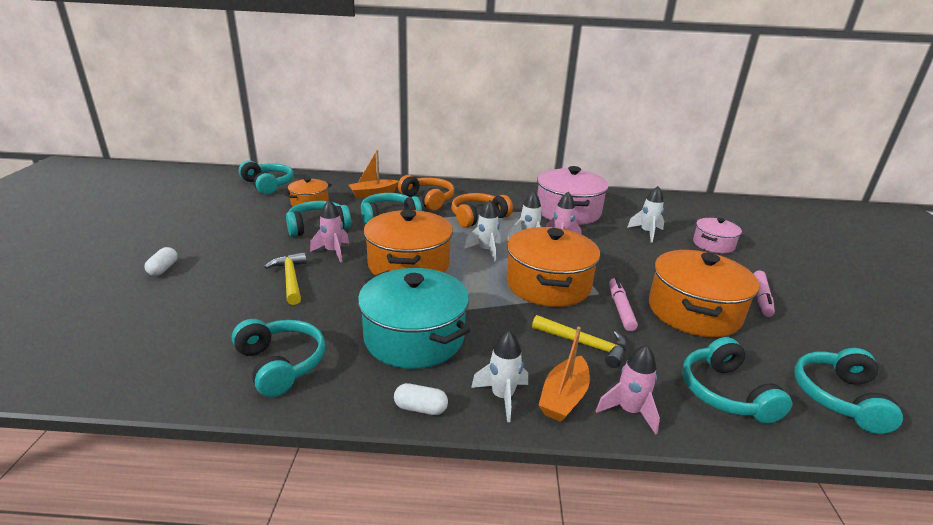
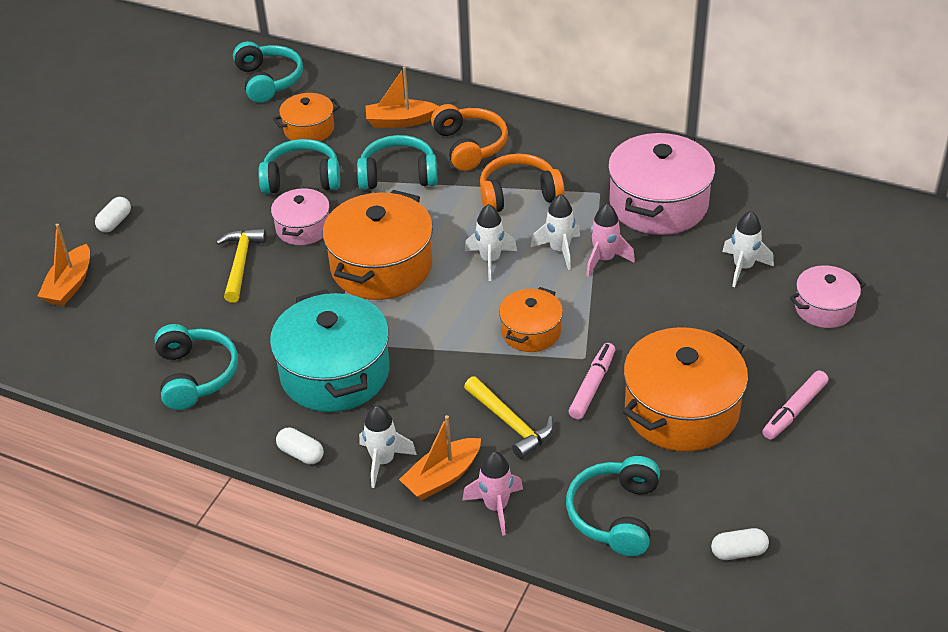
camera: 25 degrees right, 15 degrees up
pink rocket [310,200,349,263] -> pink pot [271,187,330,245]
orange pot [507,227,600,307] -> orange pot [499,287,563,352], size x0.55
turquoise headphones [794,348,903,434] -> white capsule [711,528,769,560]
none -> orange boat [37,224,90,306]

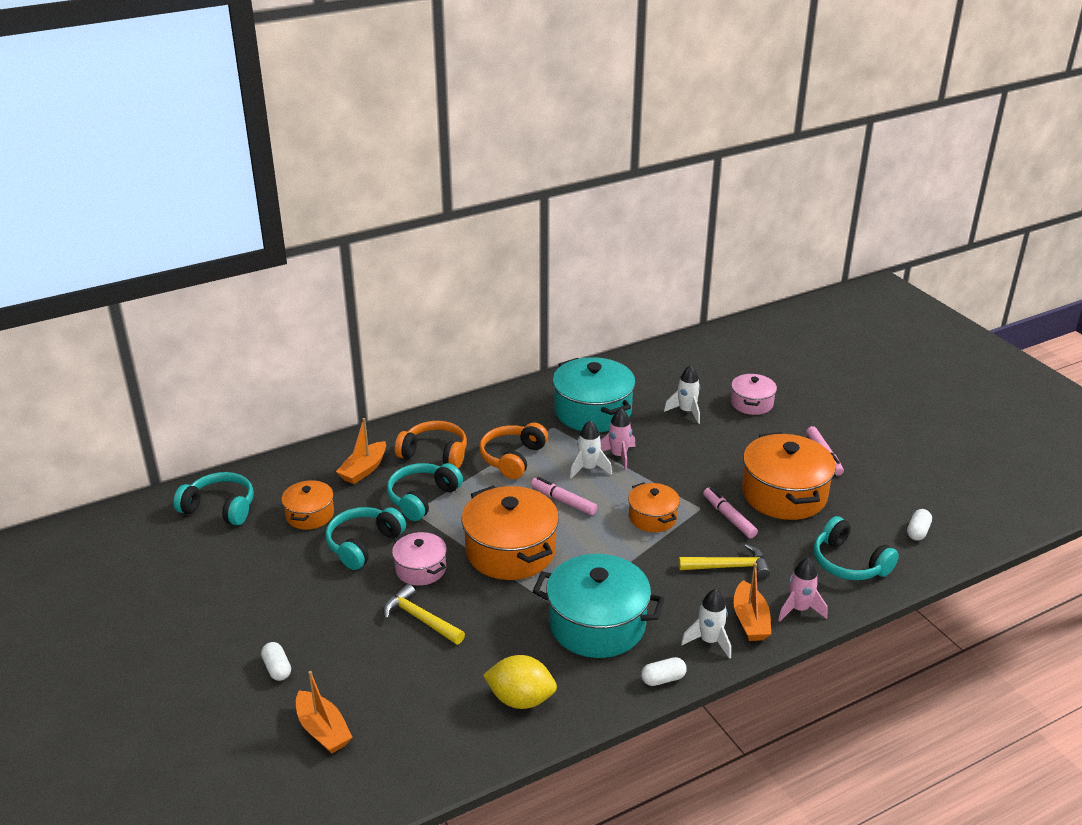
camera: 55 degrees left, 10 degrees down
turquoise headphones [154,324,238,410] -> yellow lemon [483,655,557,709]
white rocket [465,204,517,281] -> pink marker [531,477,597,515]
pink pot [608,131,715,235] -> turquoise pot [552,357,636,432]

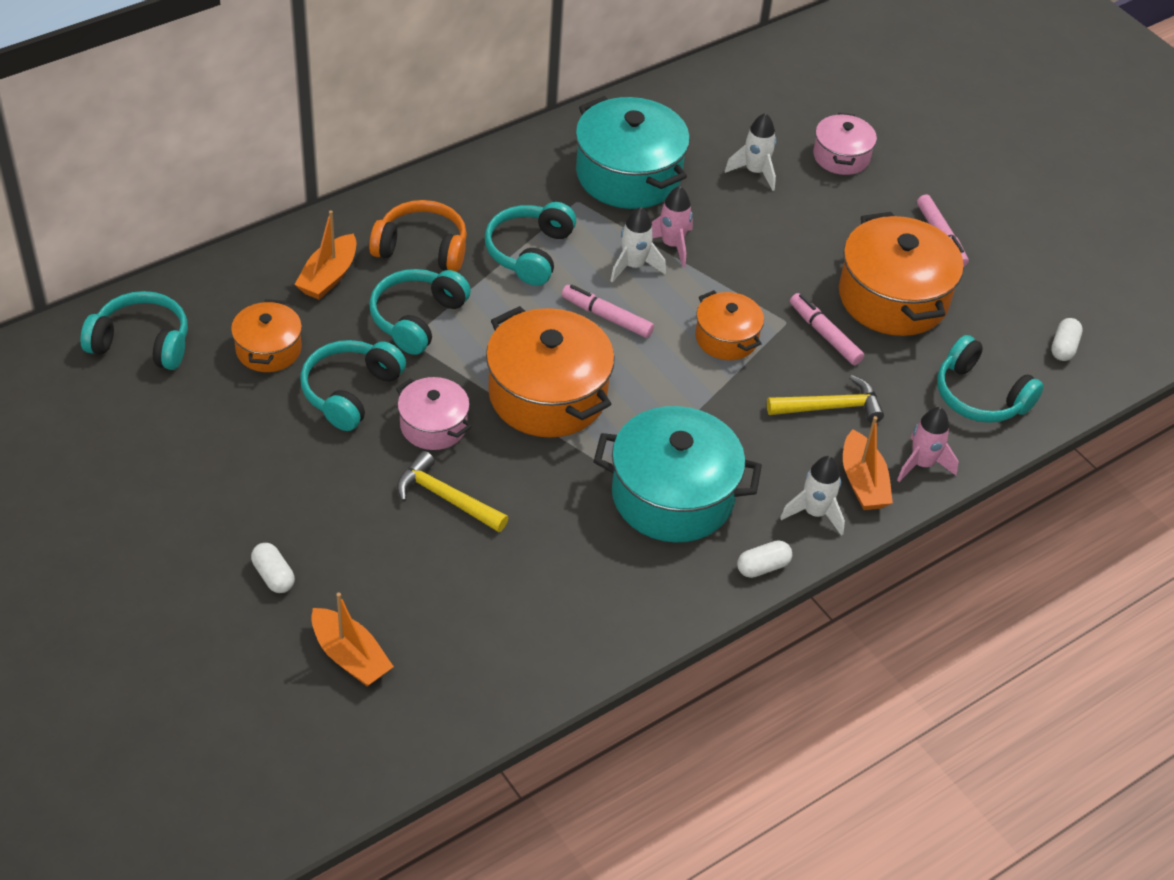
camera: 10 degrees left, 15 degrees up
orange headphones [479,423,548,479] -> turquoise headphones [485,202,576,286]
yellow lemon [483,655,557,709] -> none

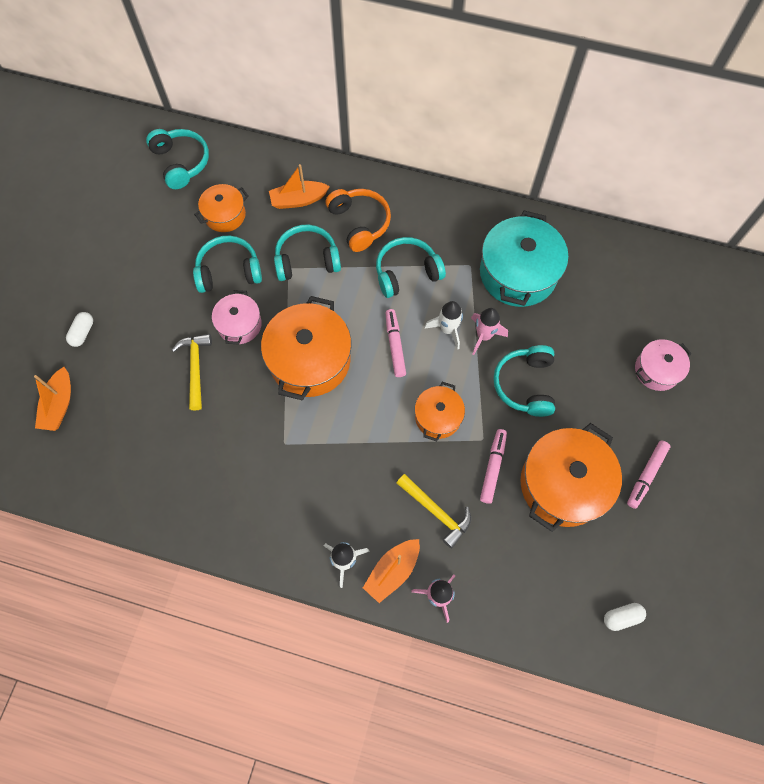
camera: 55 degrees right, 20 degrees up
turquoise pot [594,406,762,542] -> none
white rocket [725,113,776,191] -> none
white capsule [737,540,792,578] -> none
turquoise headphones [937,335,1044,423] -> turquoise headphones moved to [493,345,555,417]

